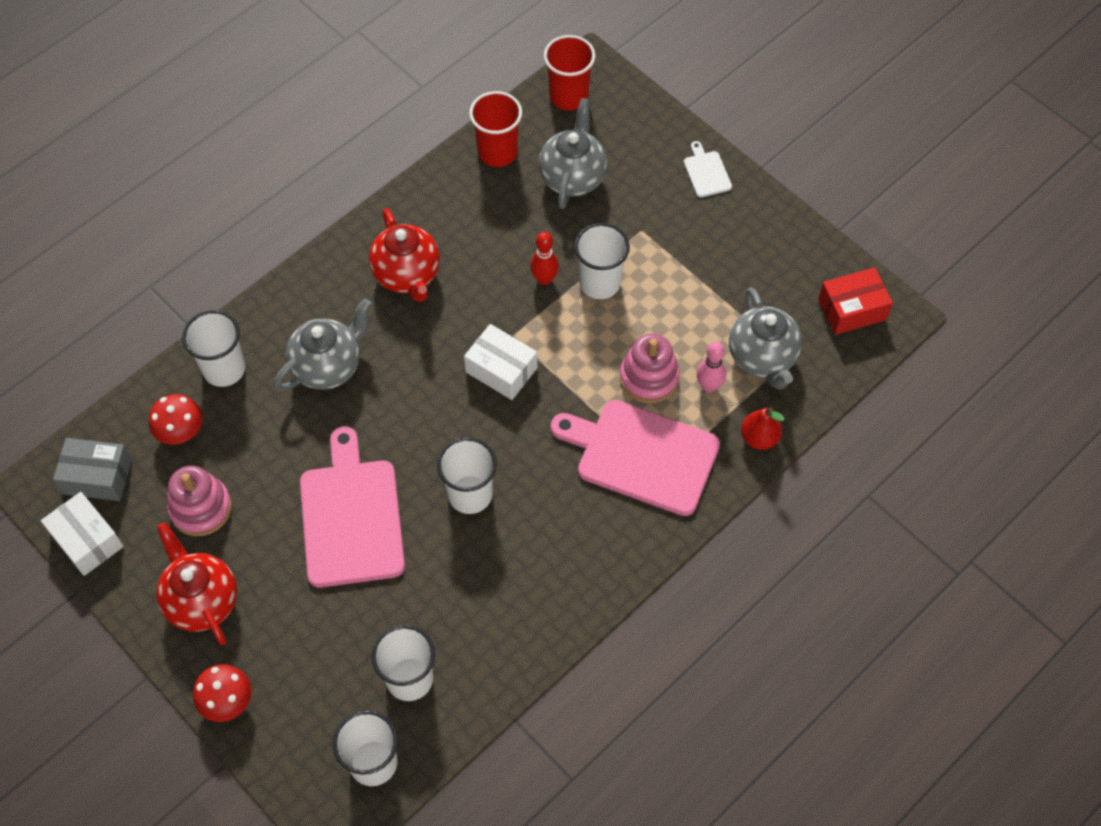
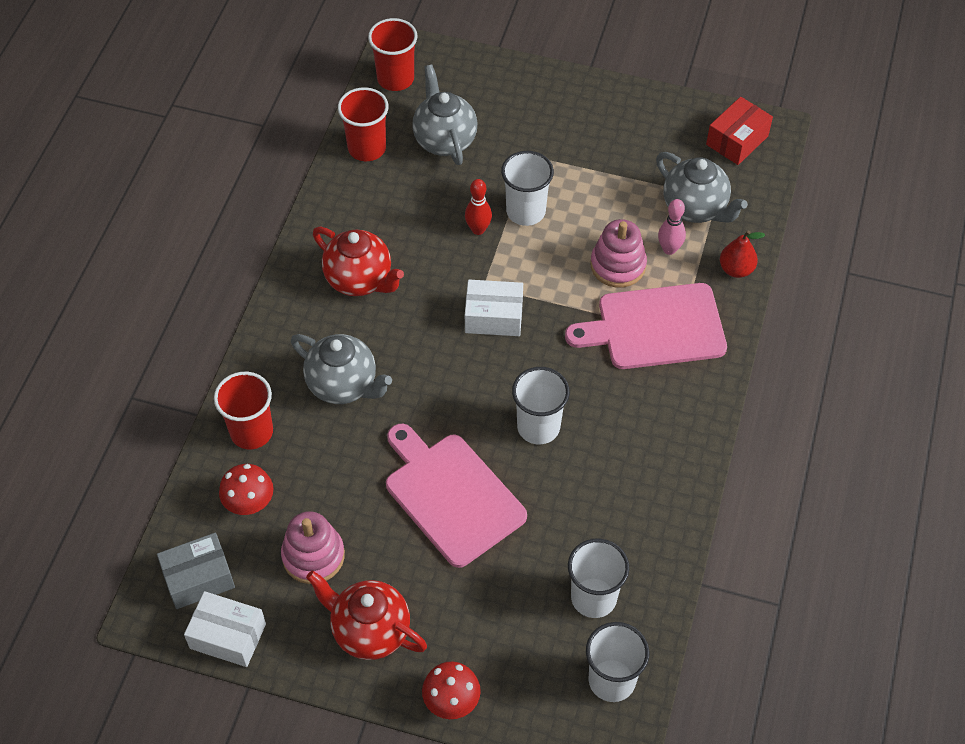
camera: 30 degrees left, 5 degrees down
white cup [182,310,245,387] -> red cup [214,372,273,449]
grey teapot [274,299,372,391] -> grey teapot turned 105 degrees clockwise [291,334,392,404]
white cutting board [684,141,732,198] -> none

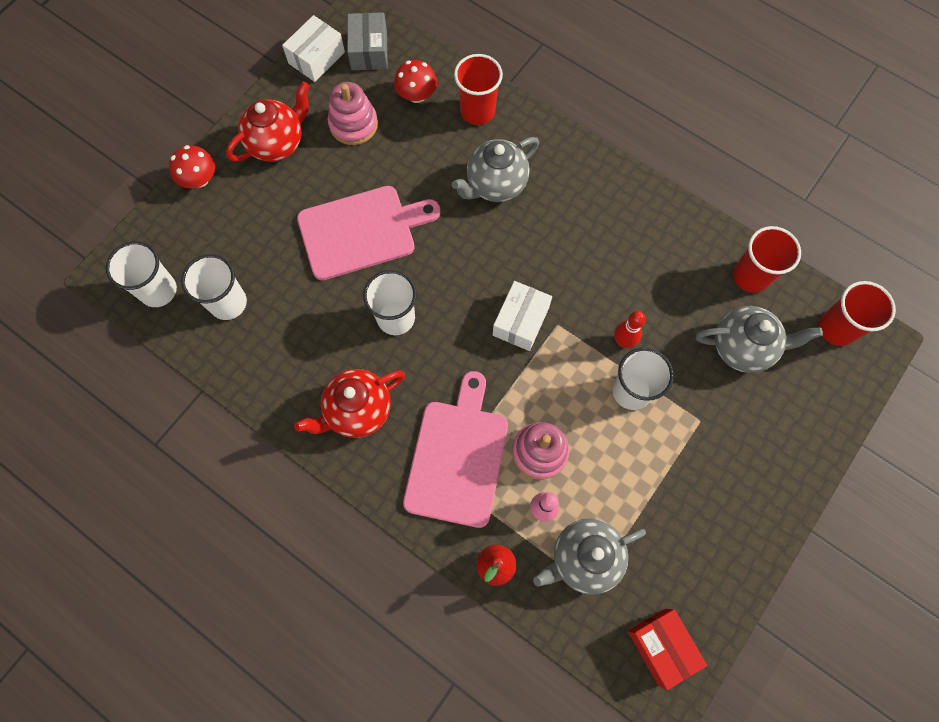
camera: 110 degrees right, 15 degrees up
red teapot [313,227,404,296] -> red teapot moved to [294,369,405,438]

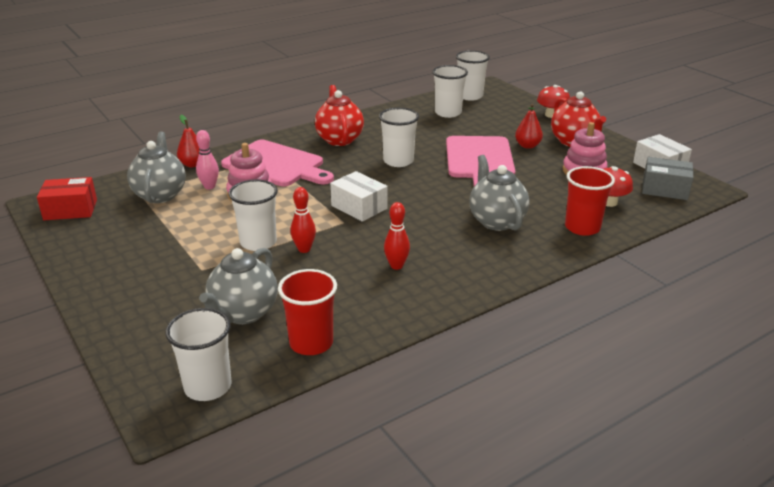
camera: 110 degrees right, 40 degrees down
red cup [819,281,896,346] -> white cup [165,308,232,401]
none -> red bowling pin [384,202,410,270]
none -> red pear [515,103,543,149]

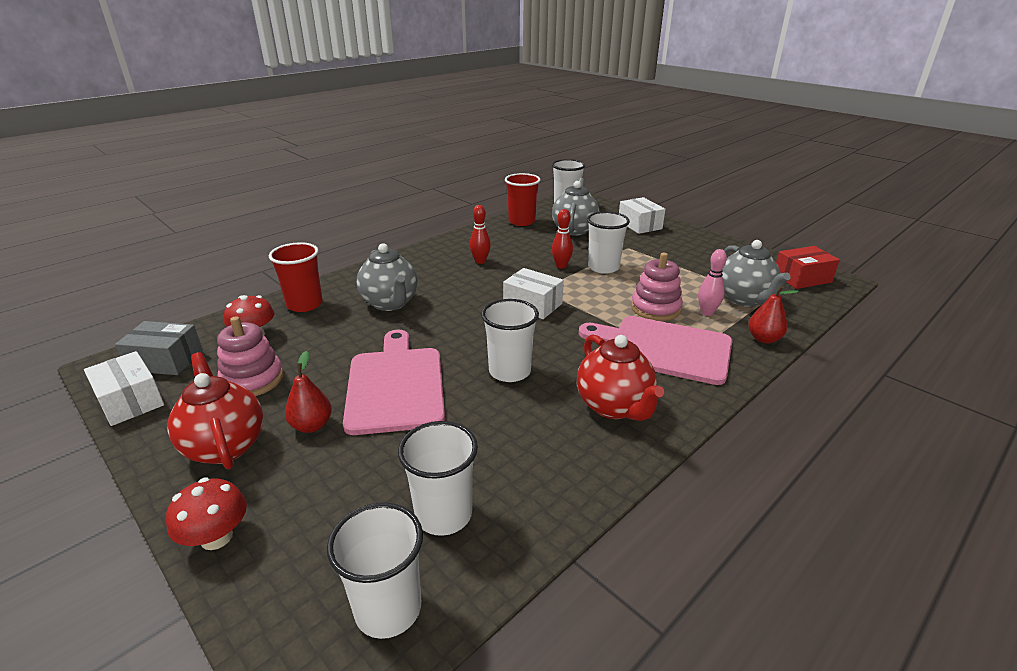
camera: 170 degrees right, 0 degrees up
none -> white box [619,197,665,234]

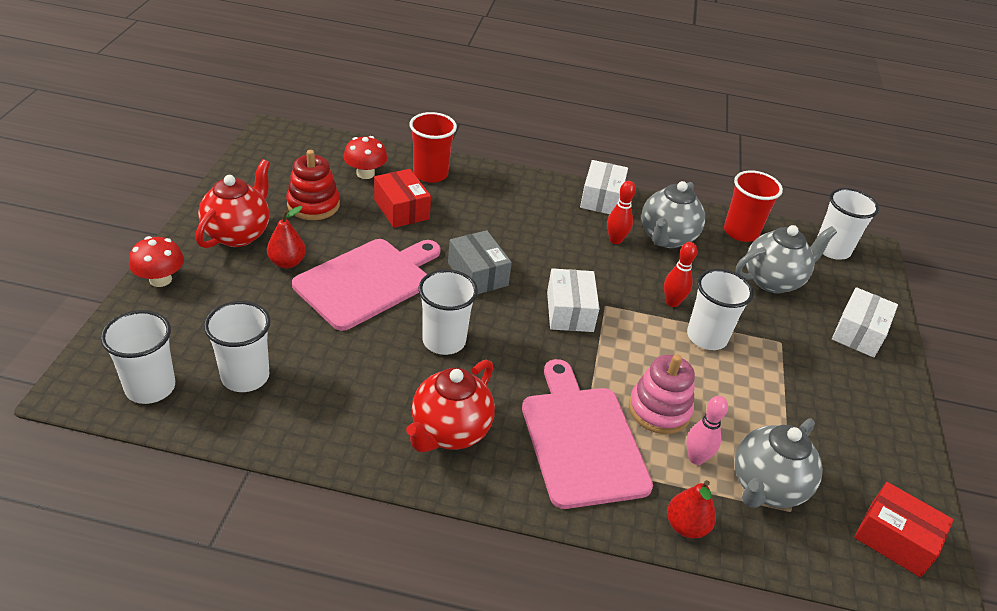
camera: 50 degrees right, 10 degrees up
white box [84,351,164,426] -> white box moved to [580,160,628,214]
grey box [115,321,203,375] -> grey box moved to [448,230,512,294]
pink stacking toy [217,316,283,396] -> red stacking toy [286,150,340,220]
grey teapot [356,243,418,311] -> grey teapot moved to [641,181,705,248]
none -> red box [374,169,431,228]

